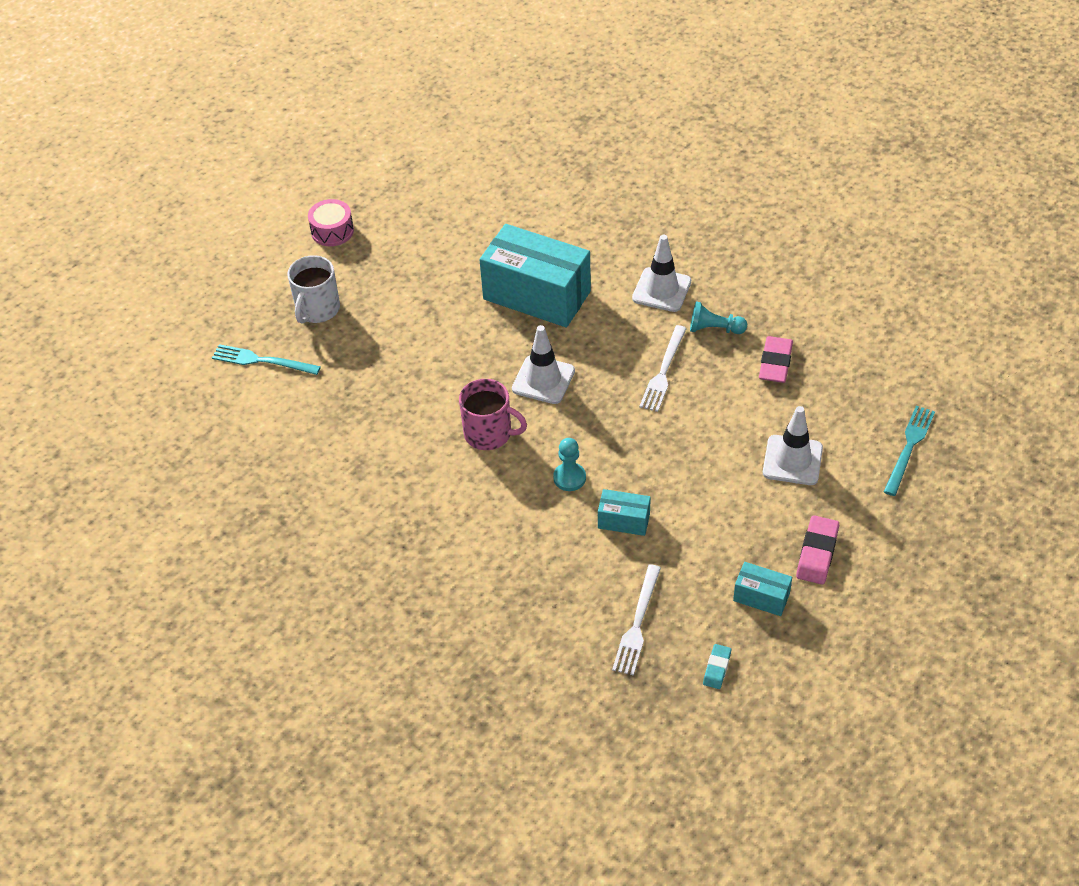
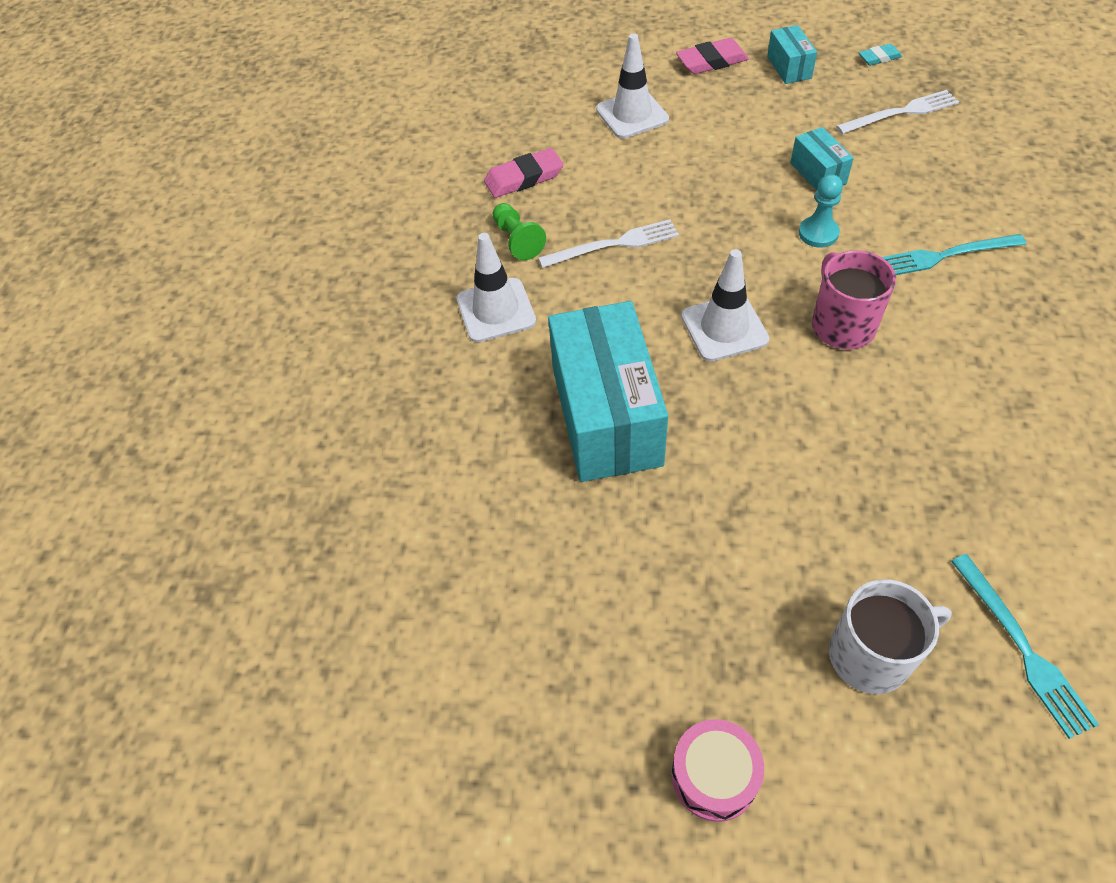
camera: 125 degrees left, 5 degrees up
turquoise pawn [690,302,747,334] -> green pawn [493,203,546,260]
turquoise fork [883,406,935,496] -> turquoise fork moved to [882,234,1026,275]

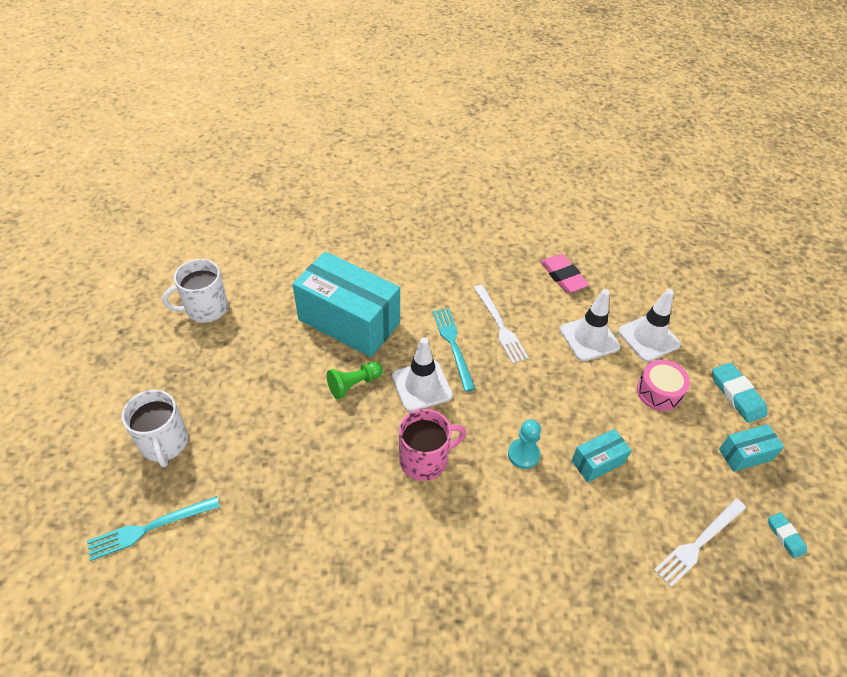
camera: 80 degrees right, 5 degrees down
white traffic cone [457,233,536,343] -> white traffic cone moved to [560,289,620,361]
green pawn [493,203,546,260] -> green pawn moved to [326,362,383,400]
turquoise box [548,301,668,482] -> turquoise box turned 45 degrees clockwise [292,251,400,357]
pink drum [671,719,764,822] -> pink drum moved to [637,359,690,411]
pink eraser [676,38,749,74] -> turquoise eraser [712,362,768,423]
white fork [836,90,959,134] -> white fork turned 75 degrees clockwise [654,499,746,587]
turquoise fork [882,234,1026,275] -> turquoise fork moved to [433,308,475,392]
none -> white mug [162,259,228,323]

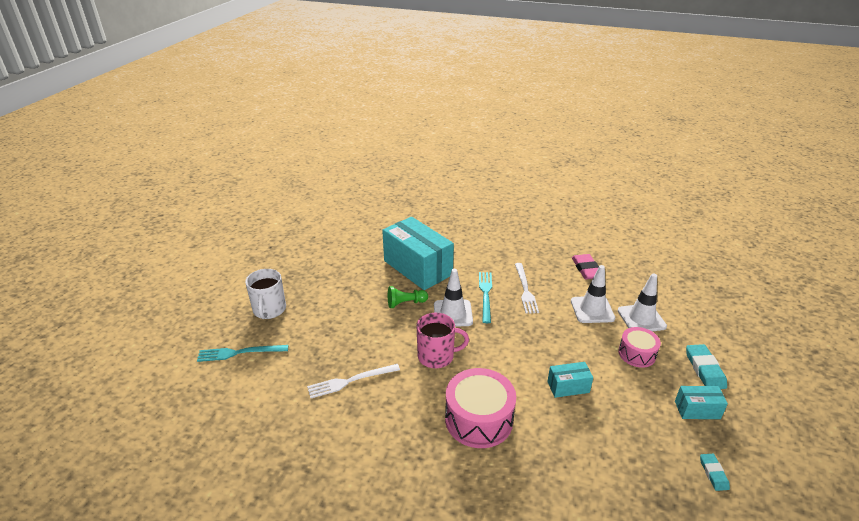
camera: 20 degrees right, 15 degrees down
white mug [162,259,228,323] -> none
turquoise pawn [508,419,541,469] -> none
white fork [654,499,746,587] -> white fork moved to [307,364,400,398]
none -> pink drum [445,368,516,448]

